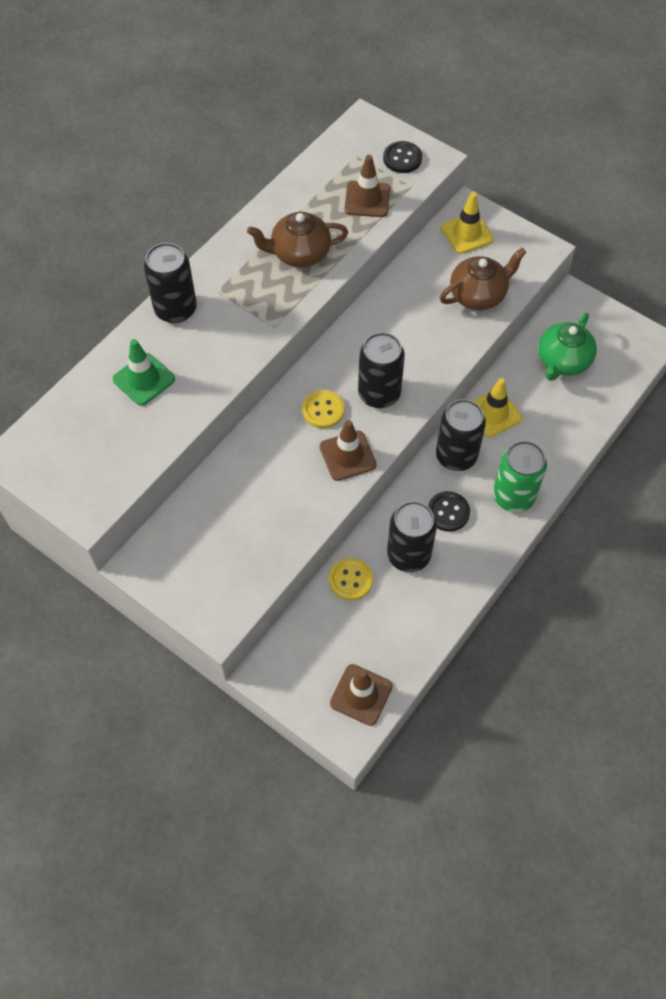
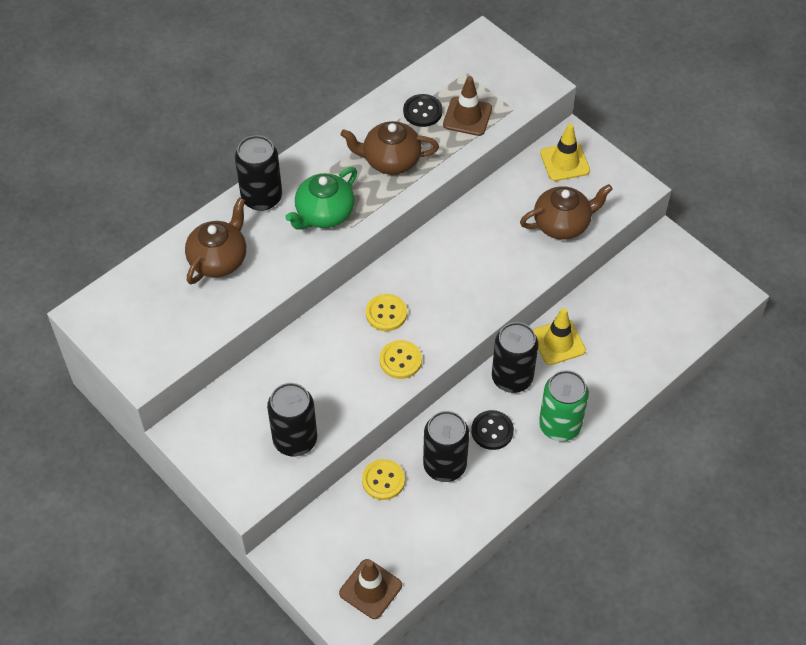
camera: 10 degrees right, 5 degrees down
green traffic cone [113,339,175,406] -> brown teapot [185,198,246,284]
brown traffic cone [320,420,377,481] -> yellow button [380,340,422,379]
black can [358,332,405,408] -> black can moved to [267,383,317,456]
black button [383,141,422,173] -> black button moved to [403,94,443,127]
green teapot [538,313,597,381] -> green teapot moved to [285,167,357,230]

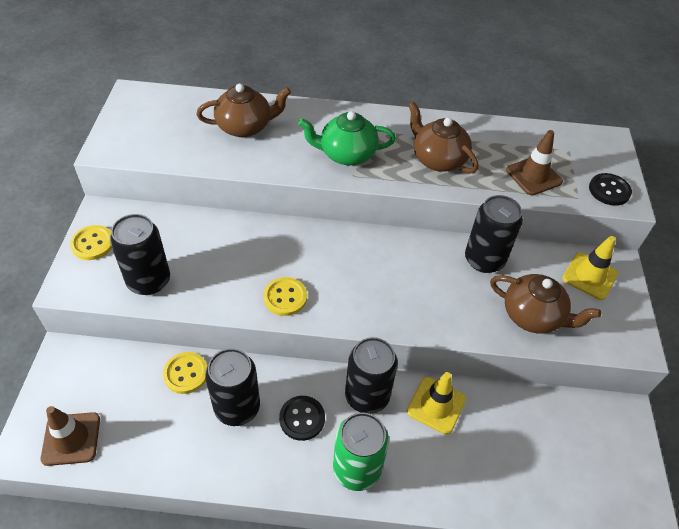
camera: 45 degrees right, 5 degrees down
black can [235,135,282,211] -> black can moved to [465,195,523,273]
yellow button [366,294,407,331] -> yellow button moved to [70,225,112,260]
black button [403,94,443,127] -> black button moved to [589,173,632,206]

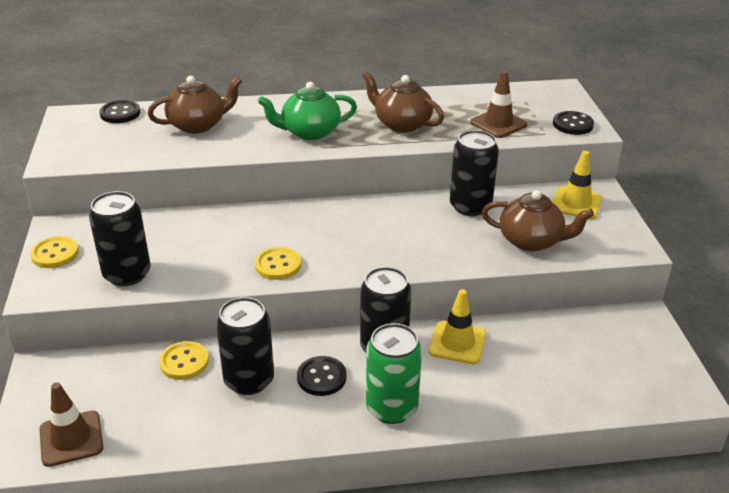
camera: 10 degrees left, 15 degrees down
none -> black button [99,100,140,123]

